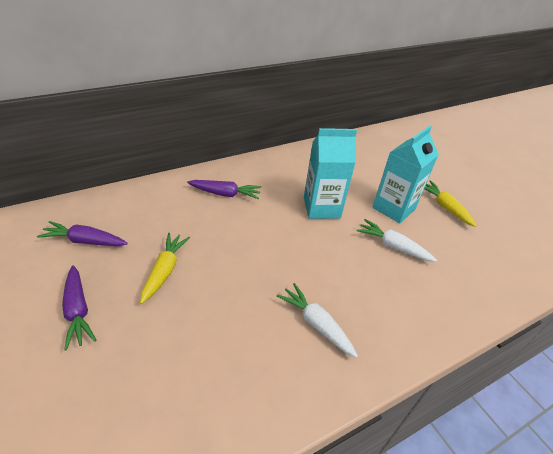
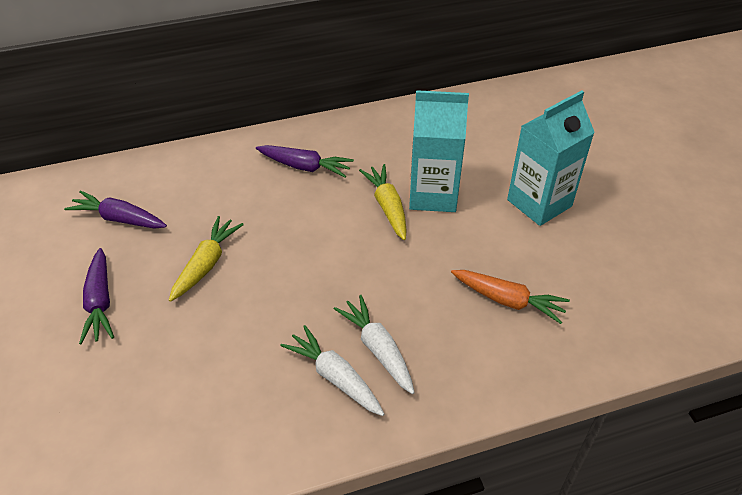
camera: 15 degrees right, 5 degrees up
white carrot [356,219,437,262] -> white carrot moved to [281,325,384,416]
yellow carrot [424,180,477,227] -> yellow carrot moved to [359,164,407,240]
none -> orange carrot [451,270,570,324]

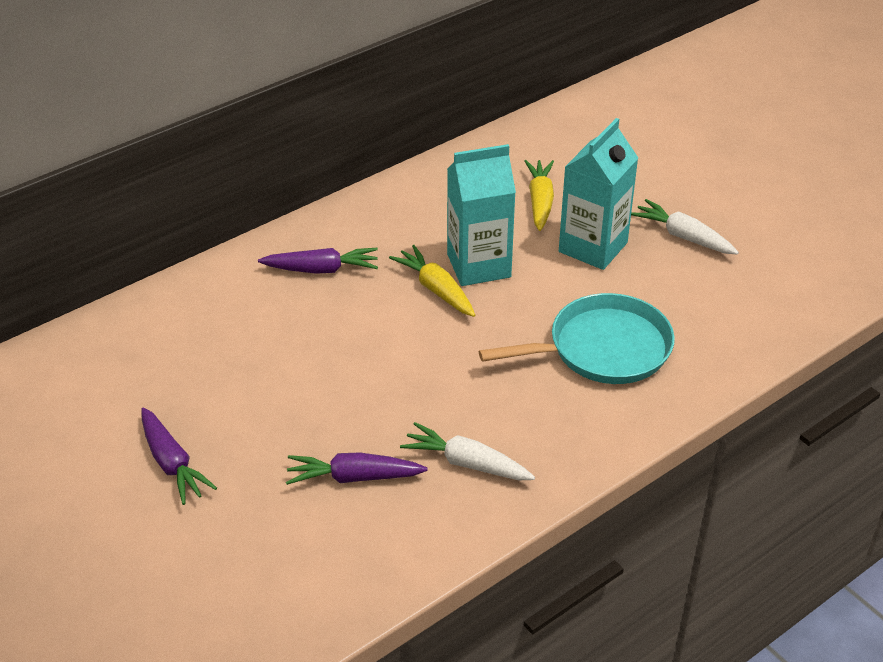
camera: 20 degrees left, 5 degrees down
purple carrot [64,190,167,229] -> purple carrot moved to [286,452,428,485]
yellow carrot [169,216,244,302] -> yellow carrot moved to [525,160,554,231]
white carrot [334,295,415,394] -> white carrot moved to [631,199,739,255]
orange carrot [451,270,570,324] -> turquoise pan [479,293,675,384]

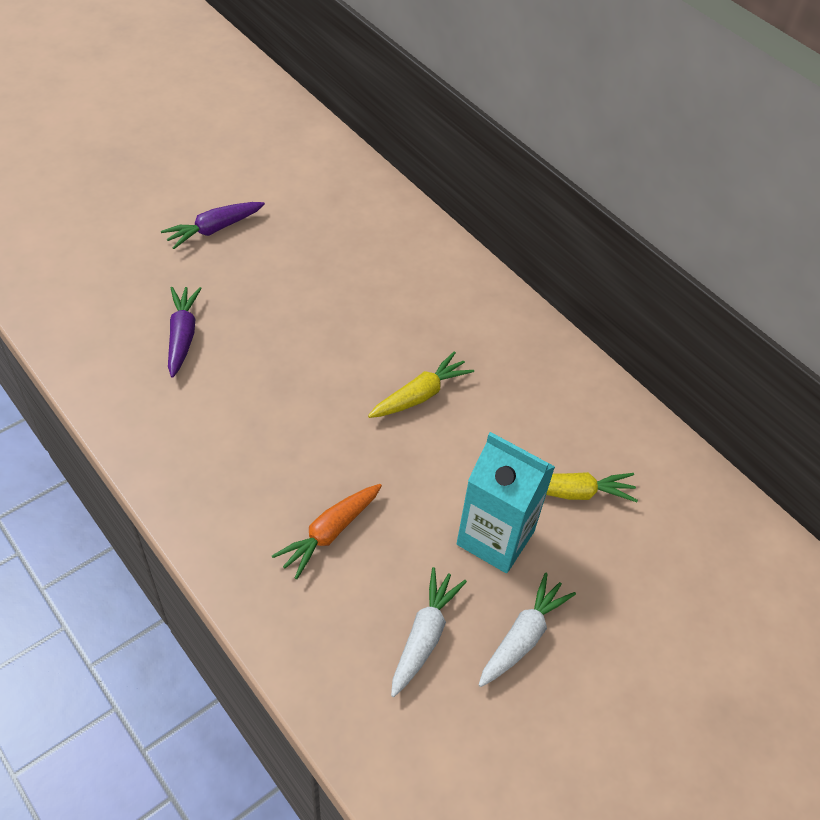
camera: 85 degrees right, 10 degrees up
purple carrot [258,248,378,274] -> none
white carrot [400,422,535,480] -> white carrot moved to [391,567,467,697]
turquoise carton [447,144,516,286] -> none
turquoise pan [479,293,675,384] -> orange carrot [272,484,382,579]

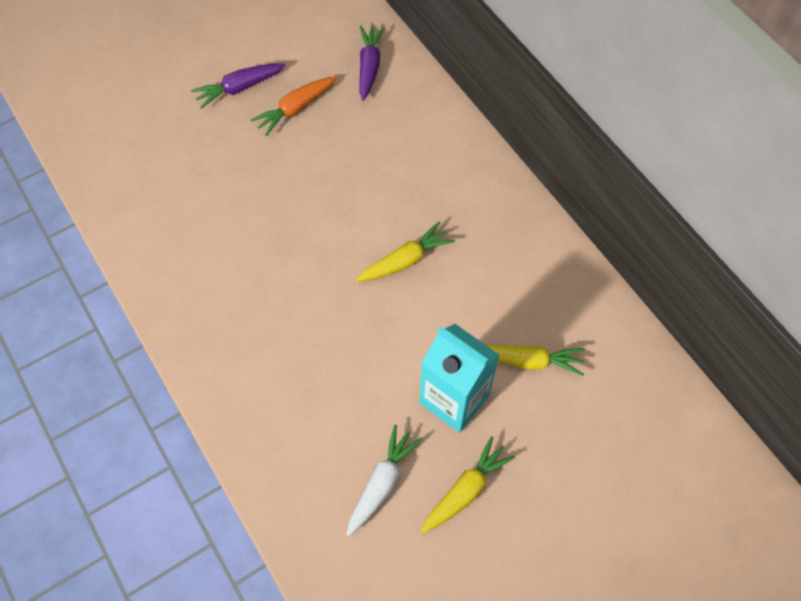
camera: 10 degrees right, 10 degrees up
purple carrot [168,287,202,378] -> purple carrot moved to [359,25,385,101]
orange carrot [272,484,382,579] -> orange carrot moved to [251,76,336,136]
white carrot [479,572,576,687] -> yellow carrot [420,436,516,534]

